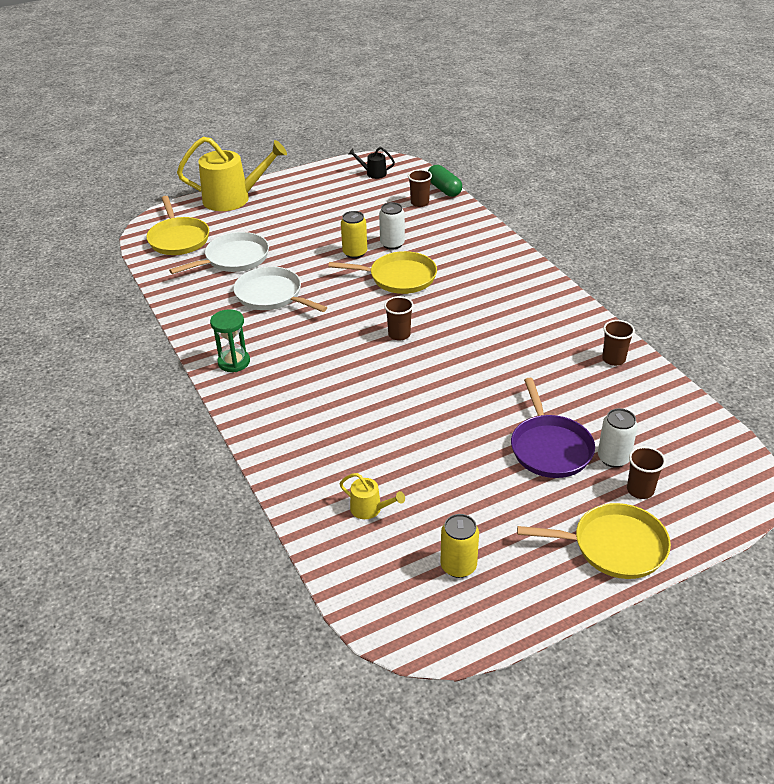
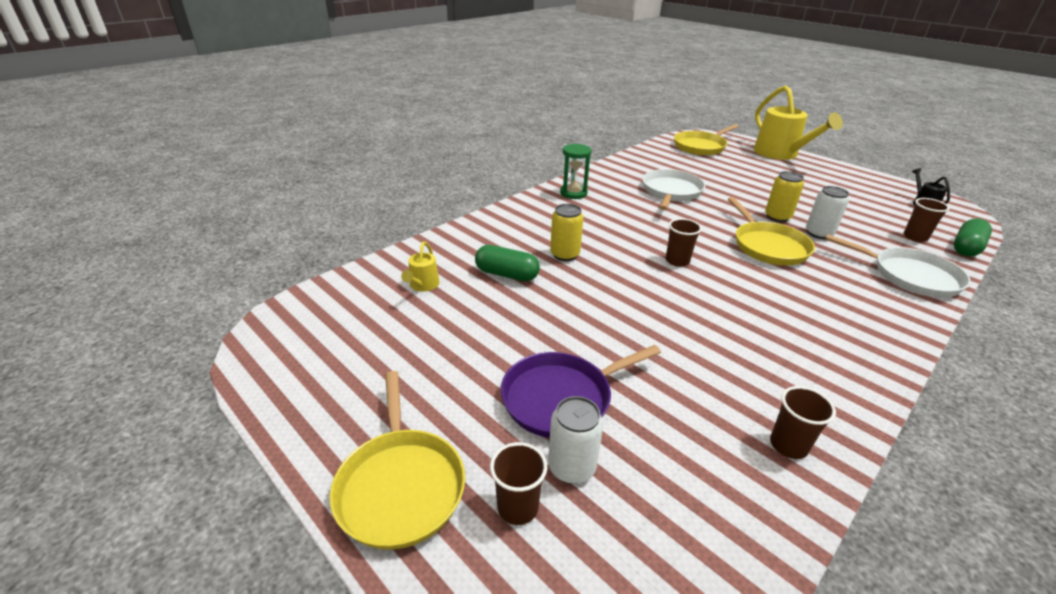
camera: 70 degrees right, 5 degrees down
white pan [169,232,269,274] -> white pan moved to [826,234,971,298]
yellow can [440,514,479,578] -> yellow can moved to [550,204,583,261]
none -> green capsule [475,245,540,281]

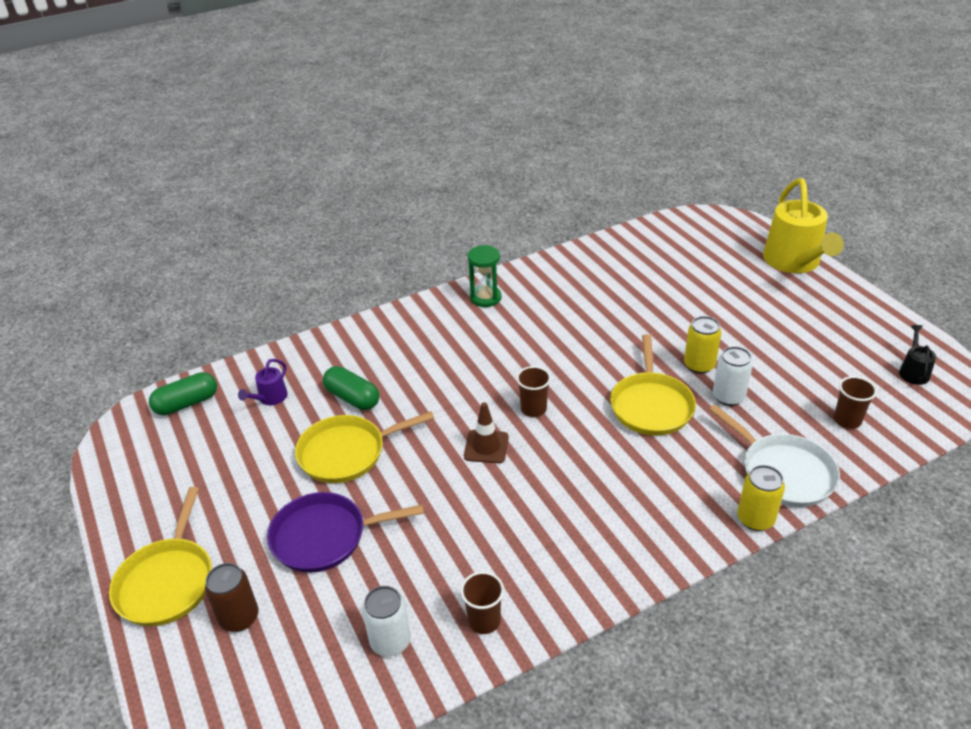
camera: 20 degrees right, 5 degrees up
yellow watering can [401,242,439,292] -> purple watering can [238,359,288,405]
brown cup [490,442,547,525] -> brown can [205,563,258,632]
white can [548,396,603,484] -> white can moved to [362,586,411,656]
yellow can [550,204,583,261] -> yellow can moved to [737,465,785,531]
white pan [642,169,705,210] -> none
yellow pan [674,124,739,155] -> yellow pan moved to [295,411,434,483]
green capsule [954,218,992,257] -> green capsule moved to [149,372,217,415]
none -> brown traffic cone [464,402,509,463]

